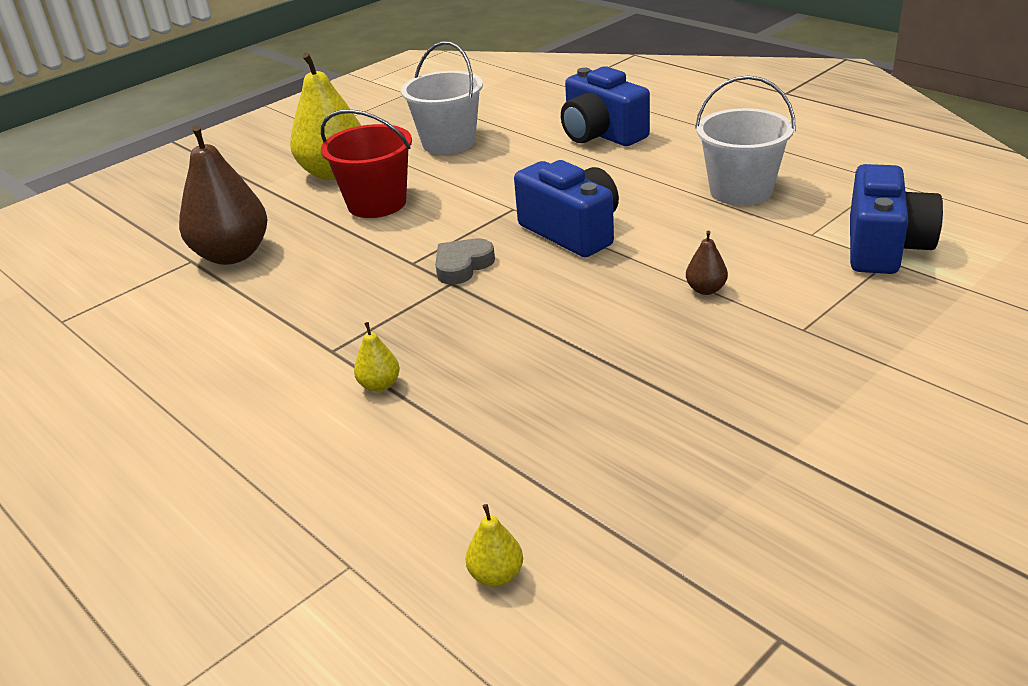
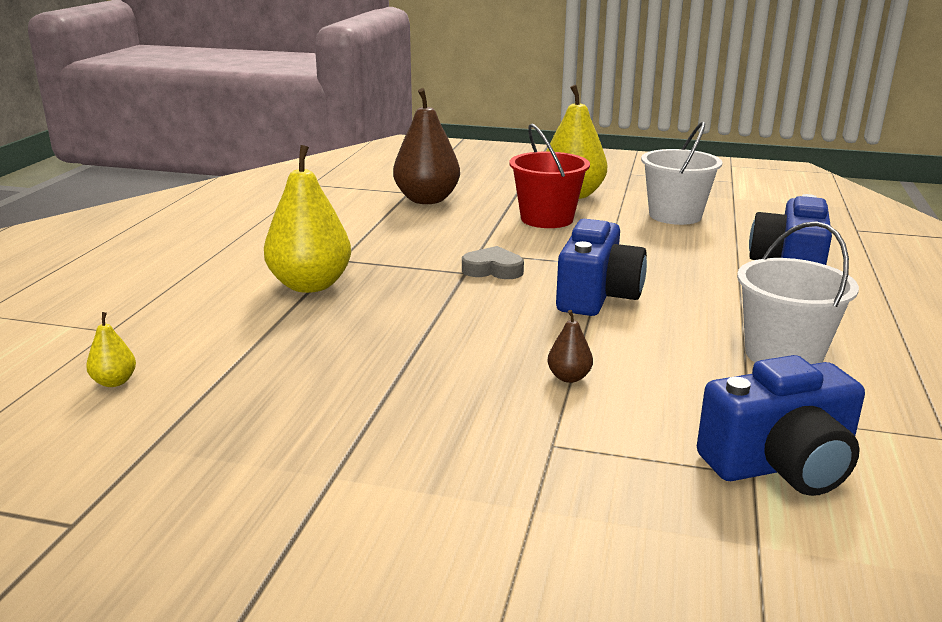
camera: 55 degrees right, 10 degrees down
yellow pear [354,322,400,392] -> yellow pear [264,145,351,293], size x2.31

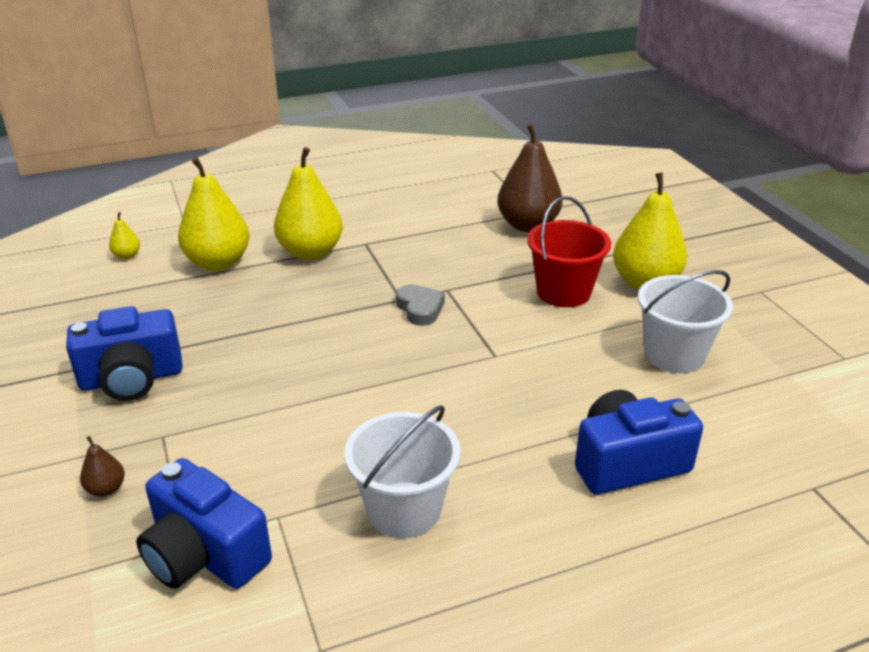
camera: 55 degrees right, 10 degrees up
brown pear [548,310,593,383] -> brown pear moved to [80,436,125,497]
blue camera [556,219,647,316] -> blue camera moved to [66,306,183,401]
none -> yellow pear [178,157,250,271]

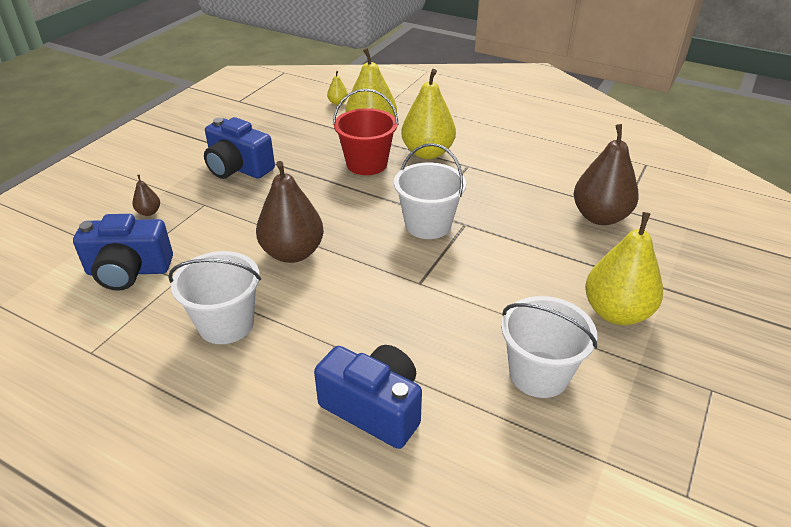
camera: 50 degrees right, 5 degrees up
blue camera [136,458,272,589] -> blue camera turned 90 degrees counterclockwise [73,214,173,291]
grey heart [396,284,445,326] -> white bucket [394,143,466,239]
red bucket [527,196,611,307] -> red bucket moved to [333,89,399,175]
none -> brown pear [256,161,324,263]

